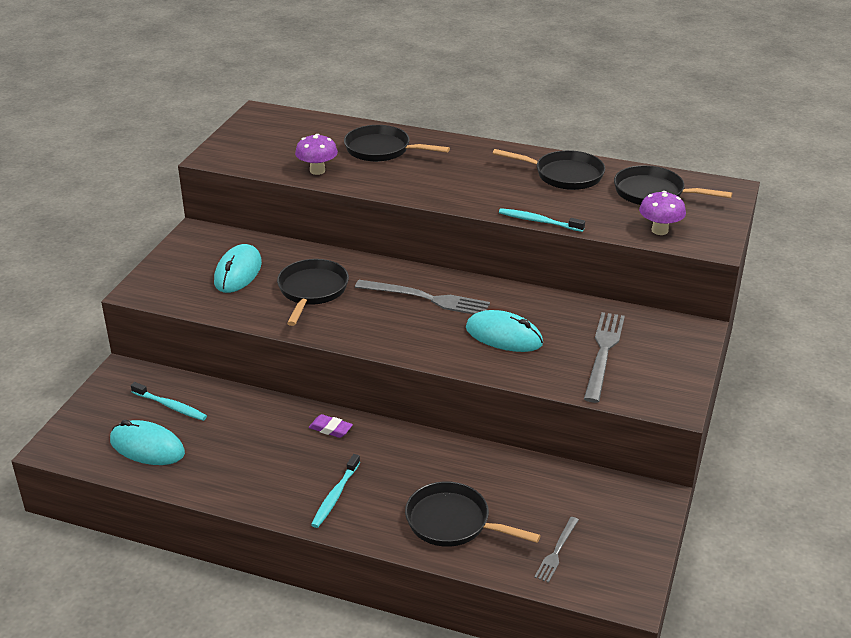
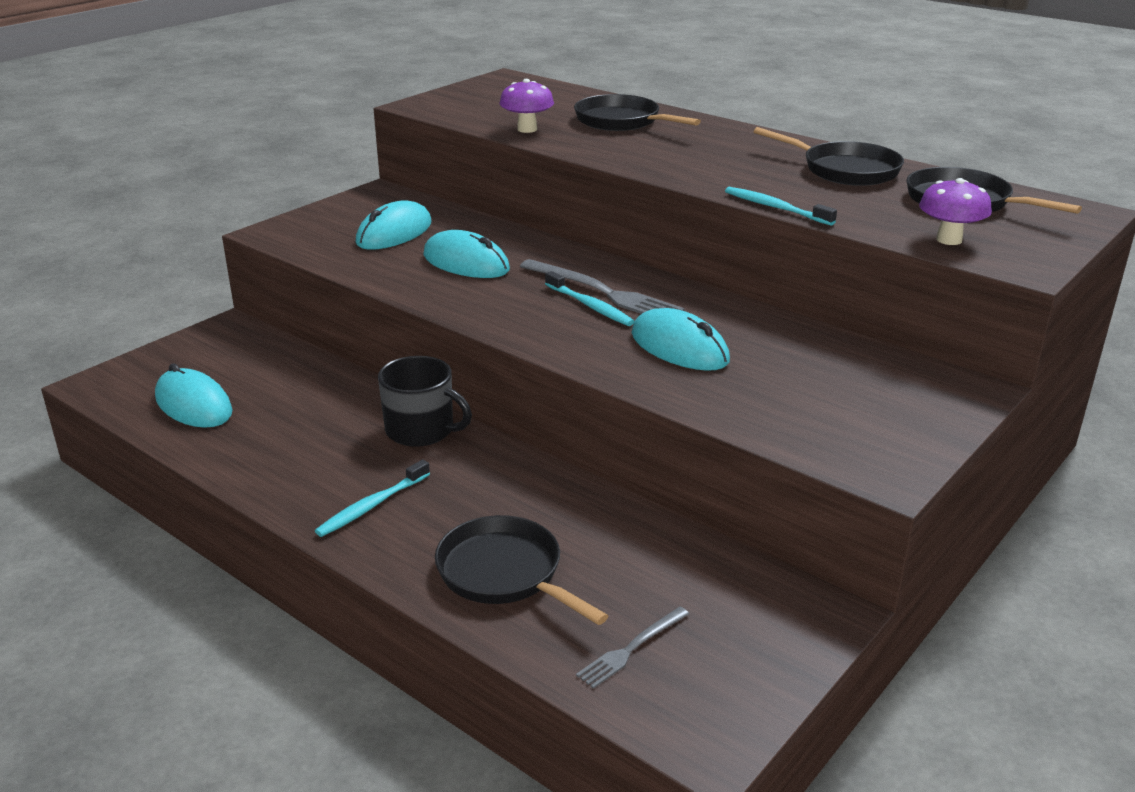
camera: 20 degrees right, 5 degrees down
turquoise toothbrush [131,382,207,421] -> turquoise toothbrush moved to [545,271,634,326]
black pan [277,259,349,326] -> turquoise mouse [423,230,510,278]
purple eraser [309,414,353,438] -> black mug [378,356,472,447]
grey fork [584,312,625,403] -> none

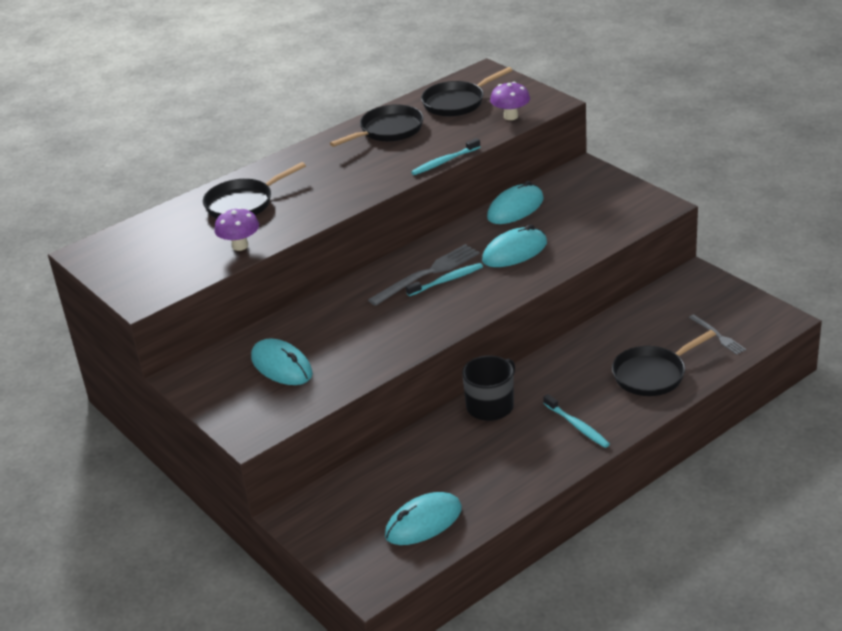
camera: 75 degrees left, 5 degrees up
turquoise mouse [423,230,510,278] -> turquoise mouse moved to [487,181,544,224]

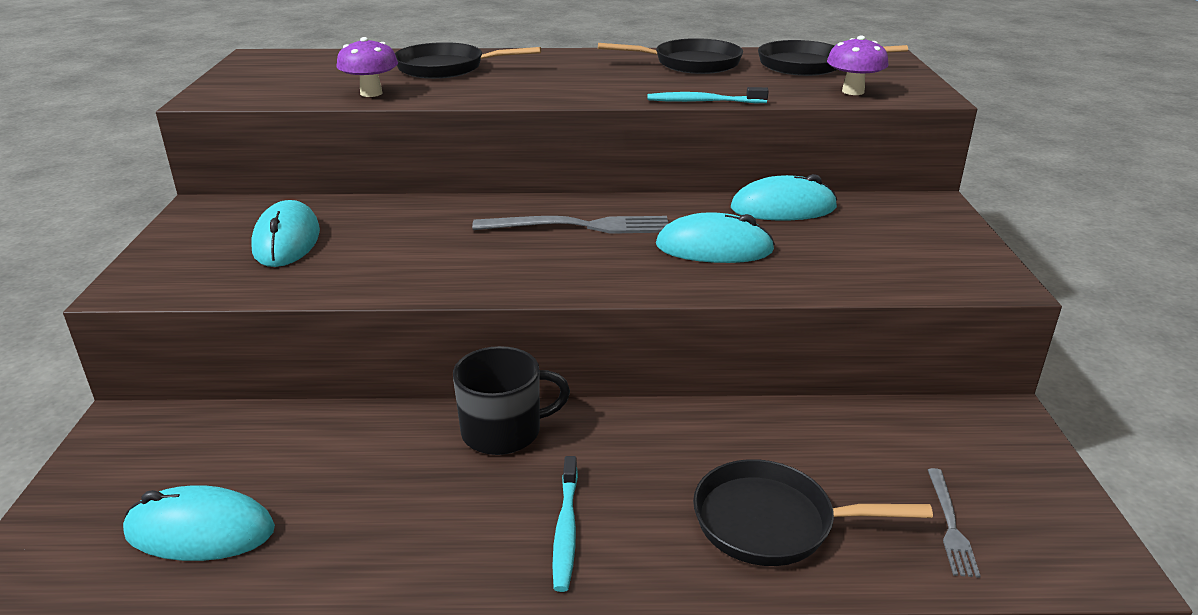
camera: 35 degrees right, 5 degrees down
turquoise toothbrush [406,263,483,296] -> none

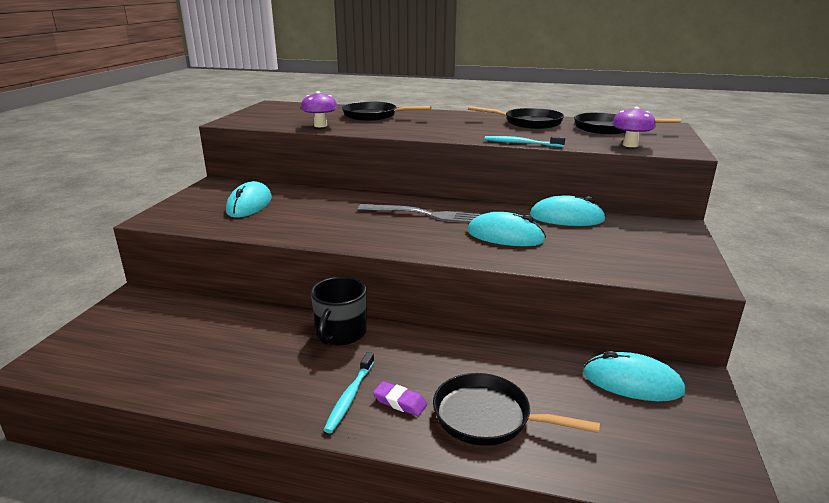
camera: 15 degrees right, 5 degrees down
turquoise mouse [123,485,275,561] -> turquoise mouse moved to [583,351,685,401]
black mug [453,346,570,455] -> black mug turned 105 degrees clockwise [311,277,367,345]
grey fork [928,468,980,578] -> none
none -> purple eraser [373,381,427,416]

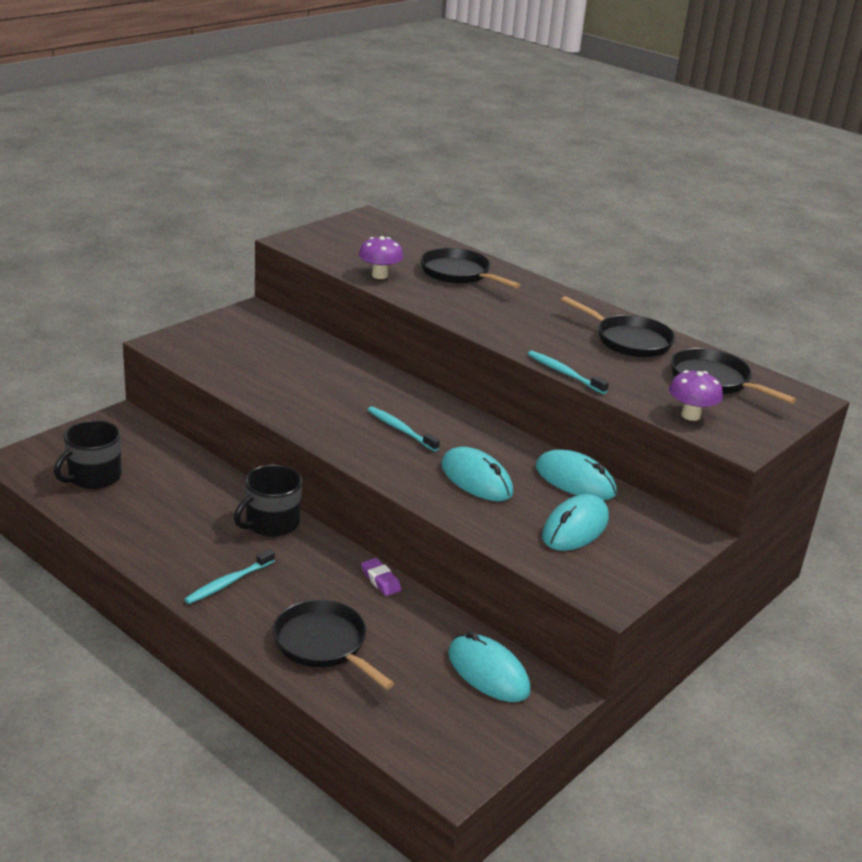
camera: 25 degrees right, 5 degrees up
turquoise mouse [226,181,272,218] -> turquoise mouse moved to [542,494,609,551]
grey fork [358,204,481,223] -> none
purple eraser [373,381,427,416] -> purple eraser moved to [361,558,402,596]
none -> black mug [54,420,122,489]
none -> turquoise toothbrush [368,406,440,451]

